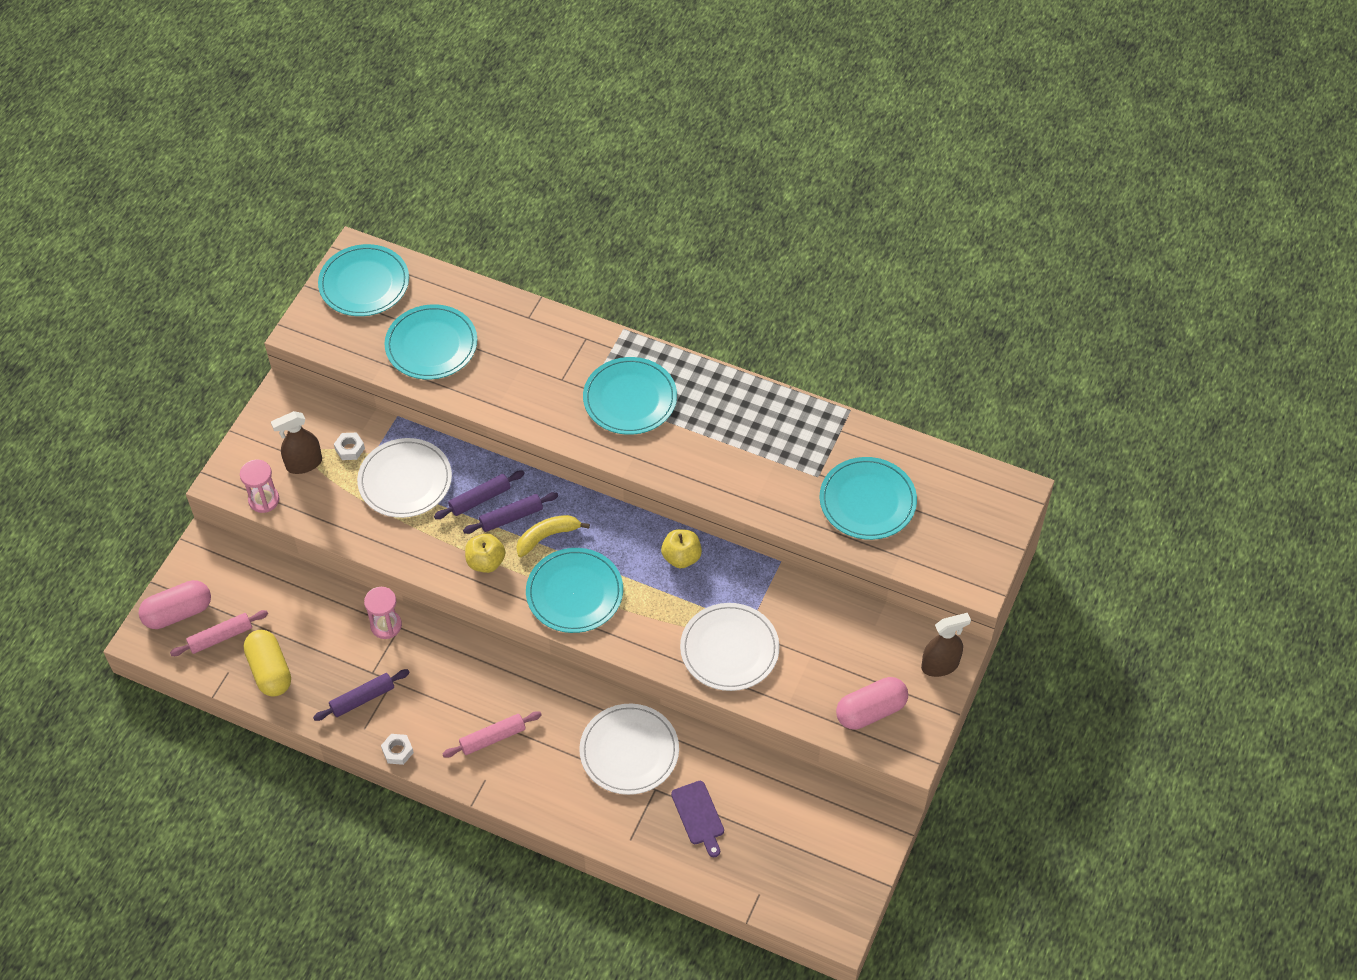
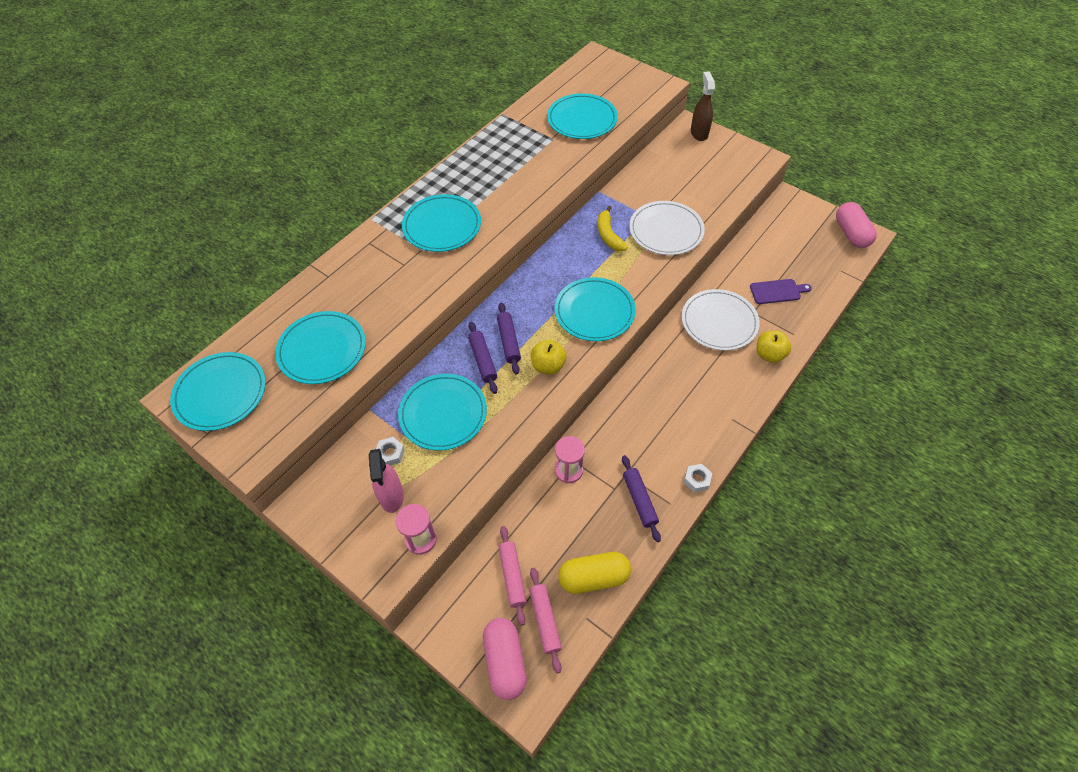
camera: 75 degrees left, 0 degrees up
brown spray bottle [271,411,322,474] -> pink spray bottle [369,449,404,513]
white plate [357,438,452,518] -> turquoise plate [398,374,487,451]
pink rolling pin [443,711,542,758] -> pink rolling pin moved to [498,526,527,626]
yellow banana [516,515,590,557] -> yellow banana moved to [598,206,628,251]
yellow apple [661,529,702,568] -> yellow apple moved to [756,331,791,363]
pink capsule [836,677,908,730] -> pink capsule moved to [836,202,877,248]

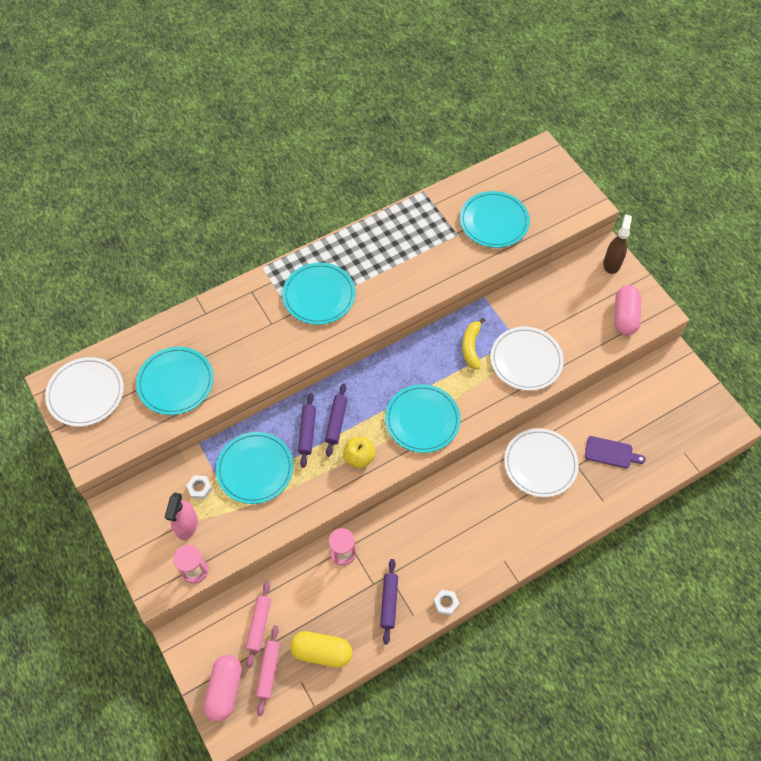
camera: 20 degrees right, 5 degrees up
turquoise plate [170,352,266,431] -> white plate [45,357,124,426]
yellow apple [756,331,791,363] -> none
pink capsule [836,202,877,248] -> pink capsule moved to [615,285,641,335]

